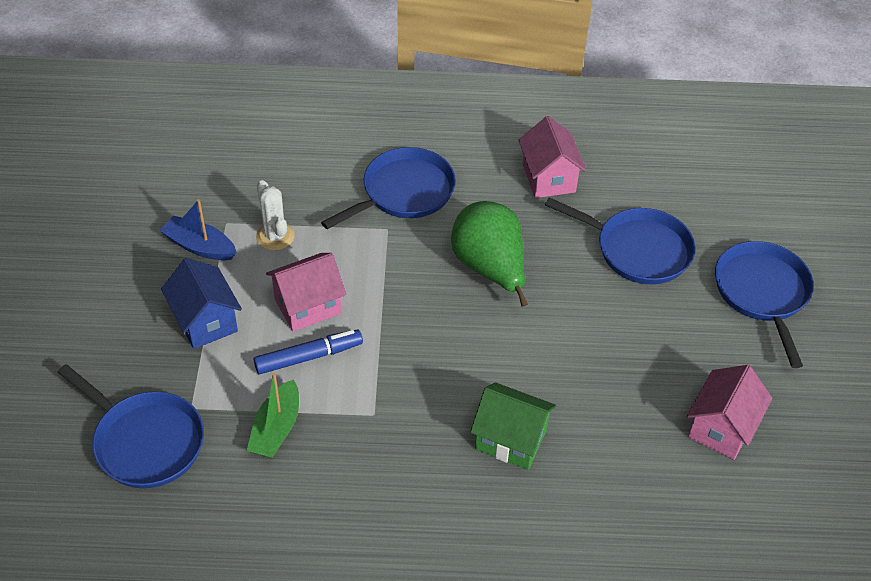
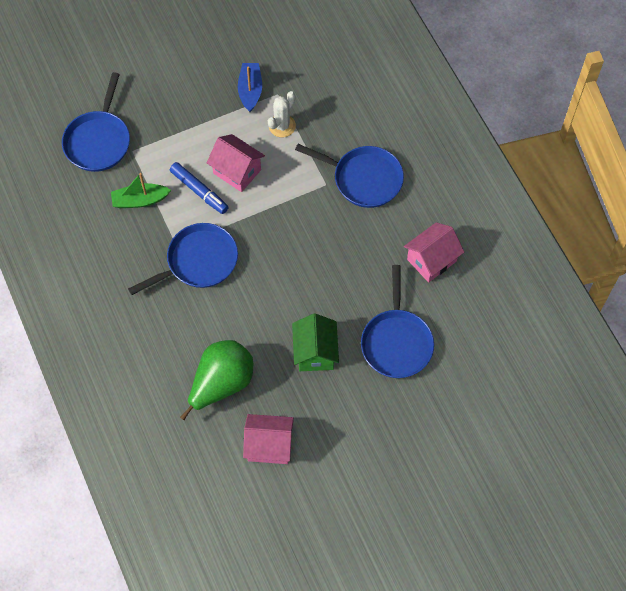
camera: 65 degrees right, 15 degrees up
blue house [161,258,242,349] -> none
green pear [451,201,528,307] -> green pear moved to [180,340,253,420]
green house [470,382,556,470] -> green house moved to [292,313,339,371]
blue pan [715,241,814,368] -> blue pan moved to [128,223,238,295]

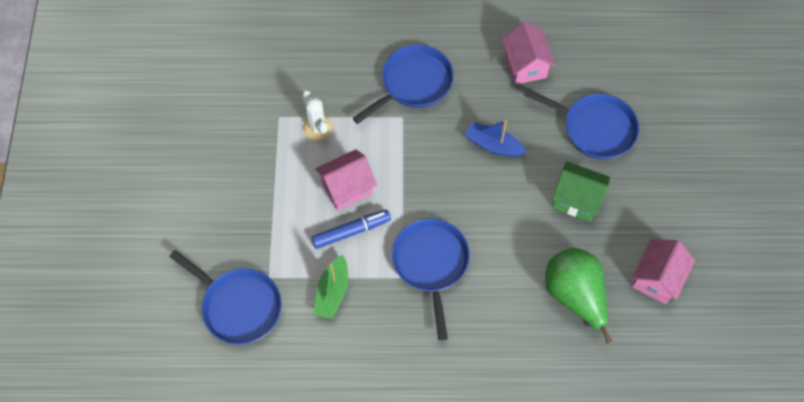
camera: 65 degrees left, 0 degrees up
blue boat [238,63,262,112] -> blue boat moved to [465,120,527,157]

